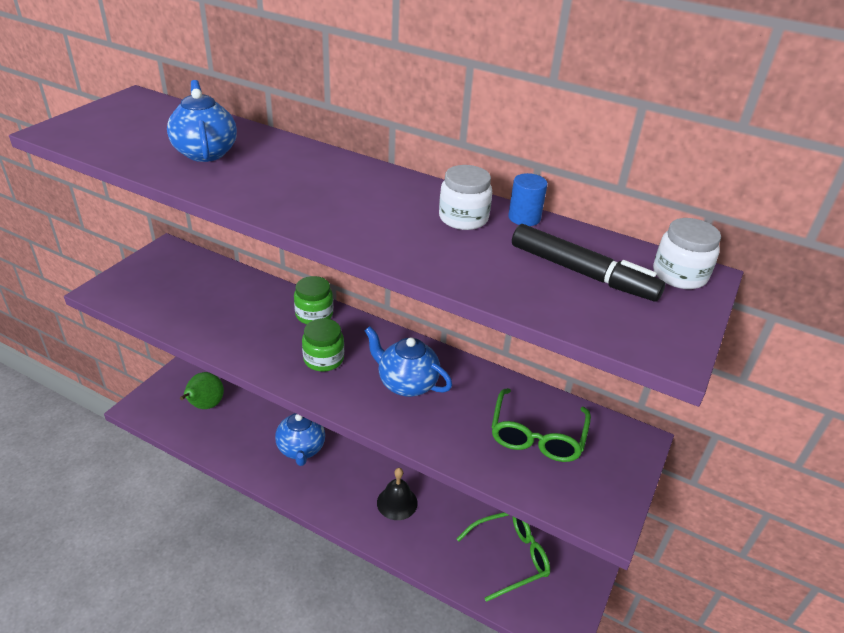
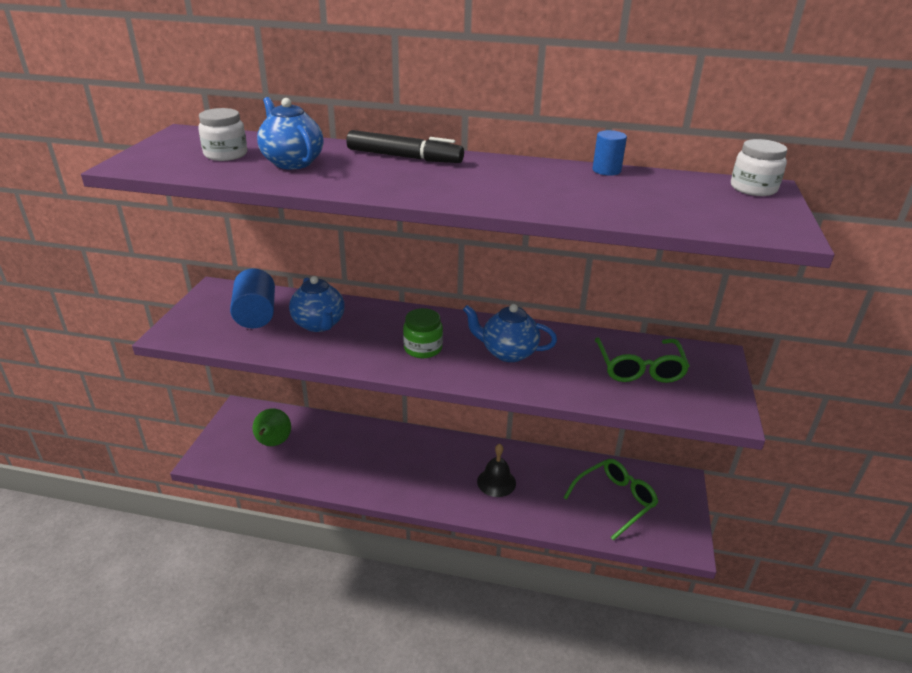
camera: 15 degrees left, 5 degrees down
blue teapot [275,413,325,466] -> blue teapot moved to [289,276,345,332]
green jar [294,276,333,324] -> none
white jar [439,165,492,230] -> white jar moved to [198,108,247,161]
black marker [512,224,665,302] -> black marker moved to [346,130,464,163]
none -> blue cylinder [230,268,275,329]

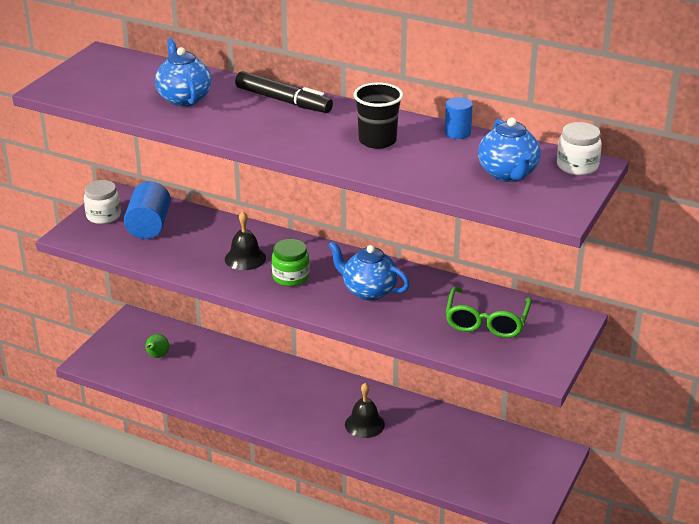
camera: 15 degrees right, 0 degrees up
white jar [198,108,247,161] -> white jar moved to [84,180,121,224]
green pear [253,408,291,446] -> green pear [146,334,169,358], size x0.63
blue teapot [289,276,345,332] -> blue teapot moved to [478,118,541,182]
green glasses [563,459,658,541] -> none
none -> black bell [225,211,266,270]
none -> black cup [353,83,403,149]

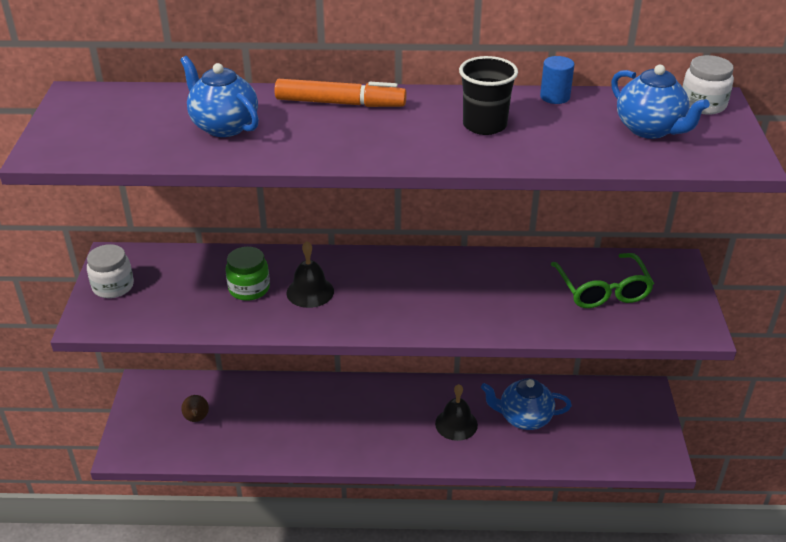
camera: 25 degrees left, 5 degrees up
blue cylinder [124,181,171,239] -> none
green pear [146,334,169,358] -> brown pear [181,395,209,422]
black marker [235,71,333,113] -> orange marker [274,79,407,107]
green jar [272,239,310,286] -> green jar moved to [225,247,270,301]
blue teapot [328,241,410,301] -> blue teapot moved to [481,378,572,430]

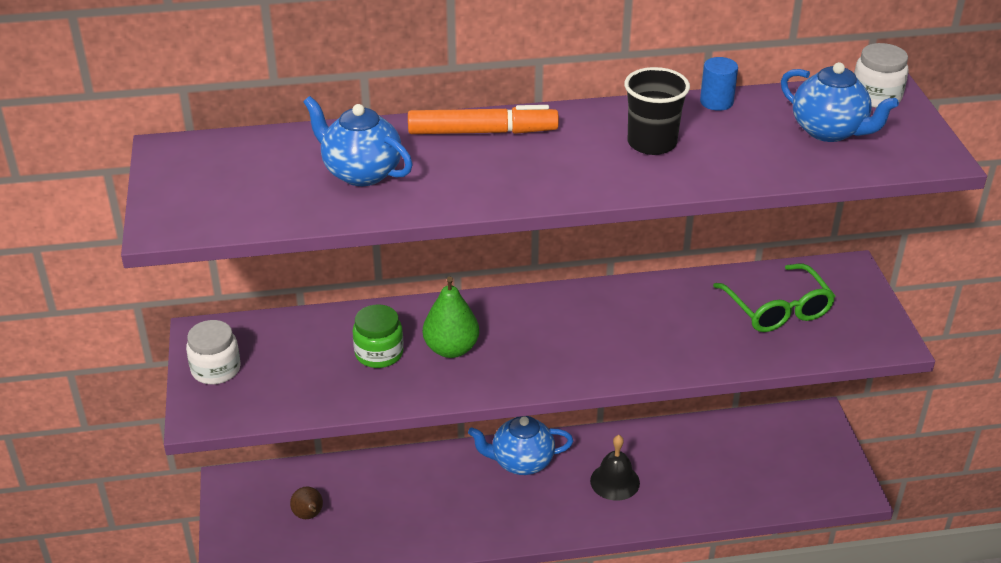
camera: 10 degrees left, 0 degrees up
black bell [286,241,334,308] -> green pear [423,276,479,358]
blue teapot [481,378,572,430] -> blue teapot moved to [468,416,573,475]

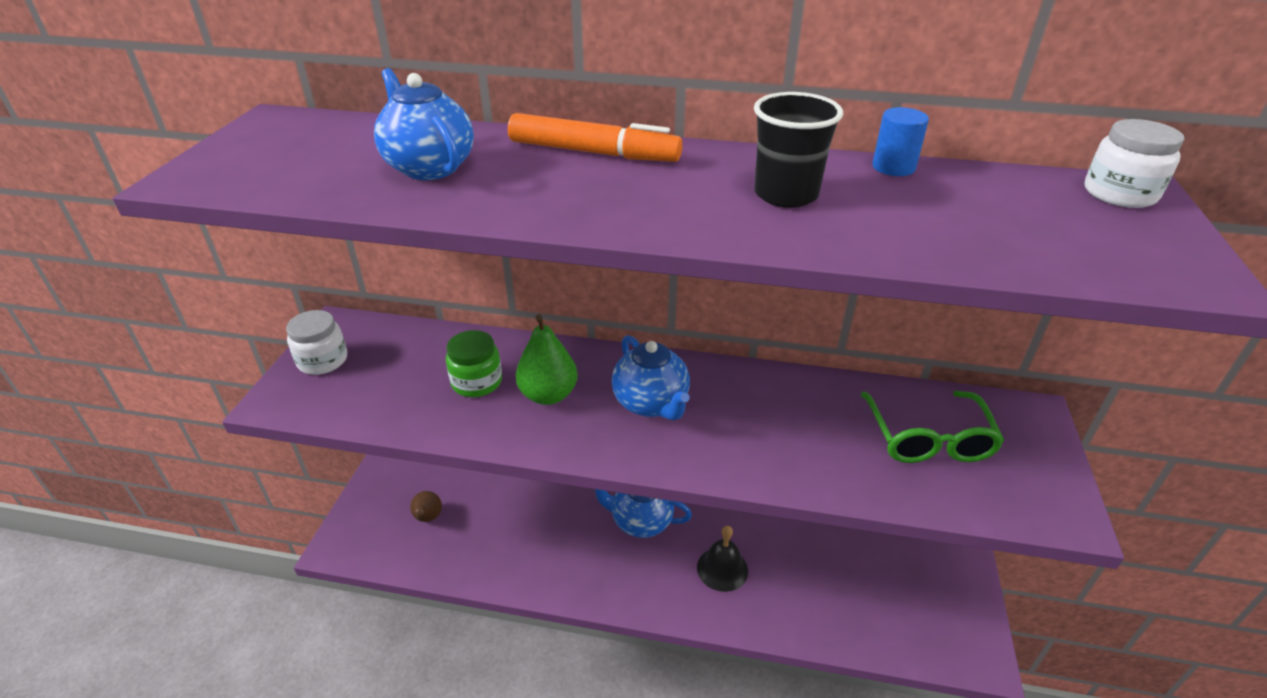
camera: 20 degrees right, 0 degrees up
blue teapot [781,62,899,142] -> blue teapot moved to [612,335,690,421]

